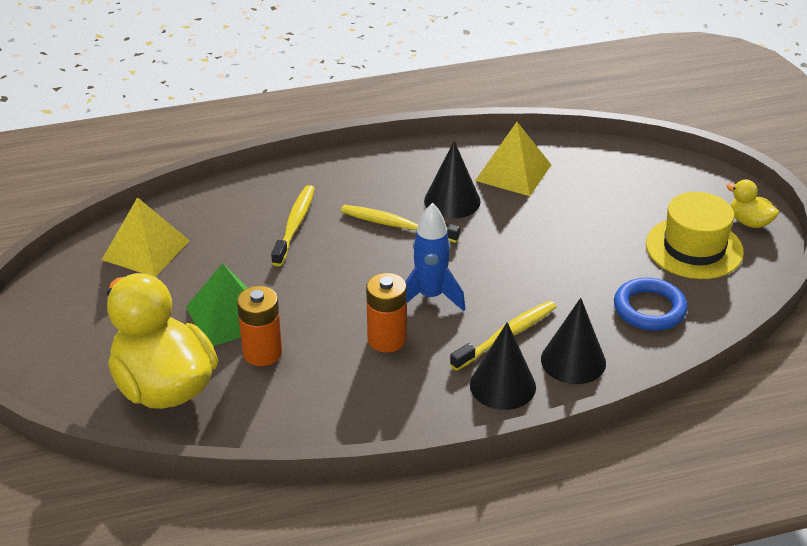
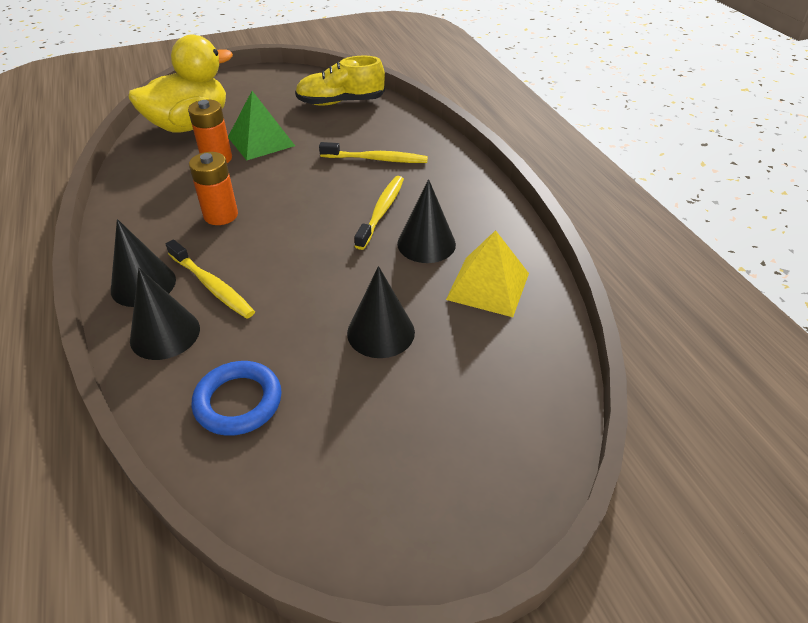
camera: 85 degrees right, 5 degrees up
yellow pyramid [102,197,190,277] -> yellow shoe [295,56,385,106]
blue rocket [405,203,465,311] -> none
yellow hat [646,192,744,279] -> none
yellow duck [726,179,779,228] -> none
none -> black cone [347,266,415,358]

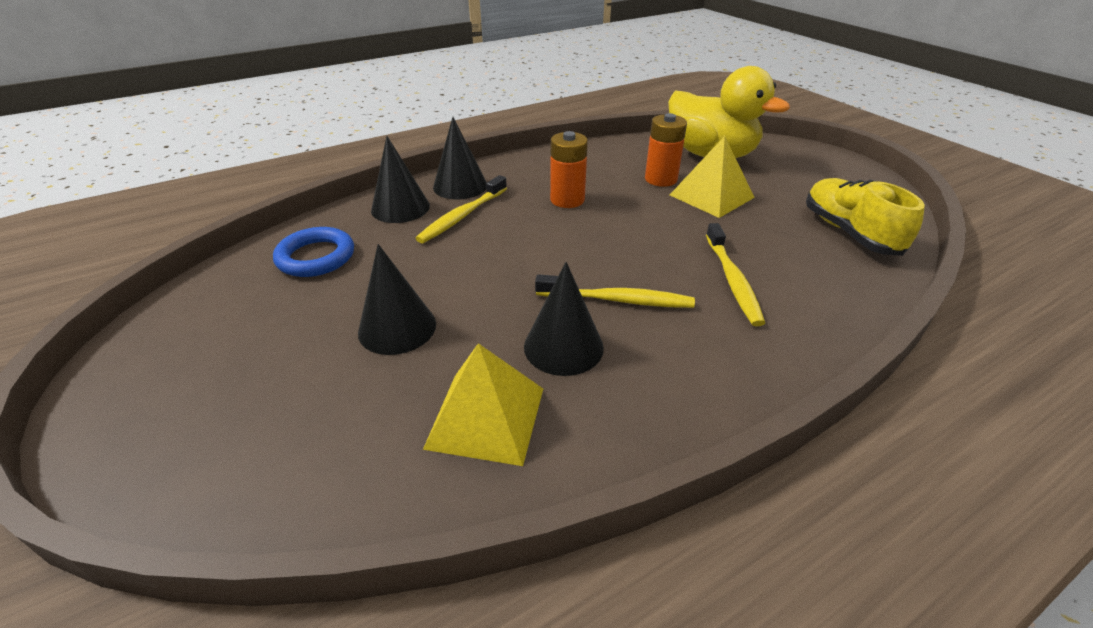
camera: 80 degrees right, 5 degrees down
green pyramid [228,91,295,160] -> yellow pyramid [670,136,755,218]

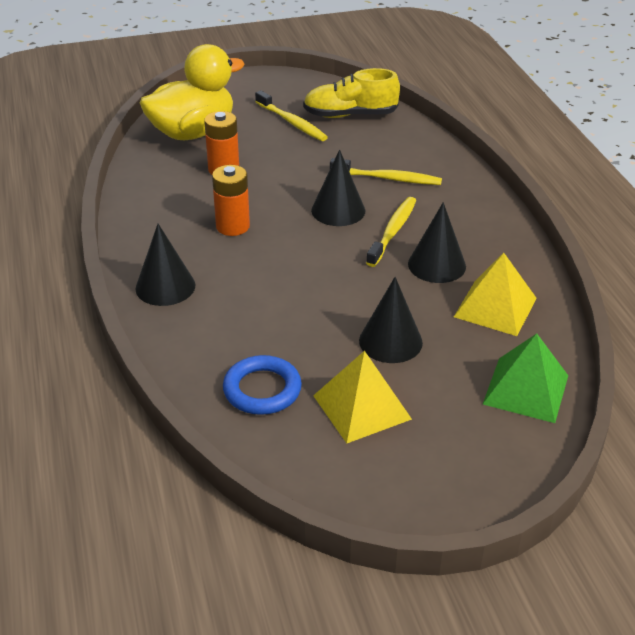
camera: 75 degrees left, 0 degrees up
black cone [371,136,430,223] -> black cone moved to [311,150,365,226]
yellow toothbrush [415,175,507,243] -> yellow toothbrush moved to [255,90,328,141]
yellow pyramid [670,136,755,218] -> yellow pyramid moved to [313,351,412,443]
none -> green pyramid [483,333,568,423]

